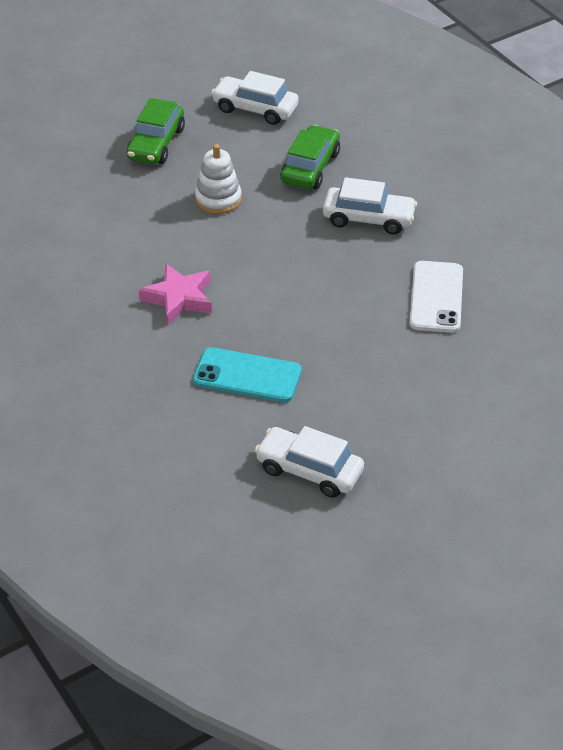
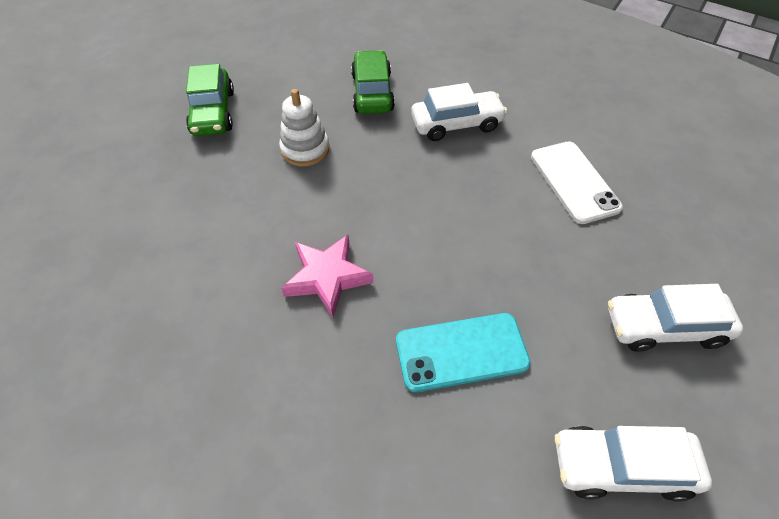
camera: 25 degrees left, 10 degrees up
white car [211,71,299,125] -> white car moved to [608,284,743,352]

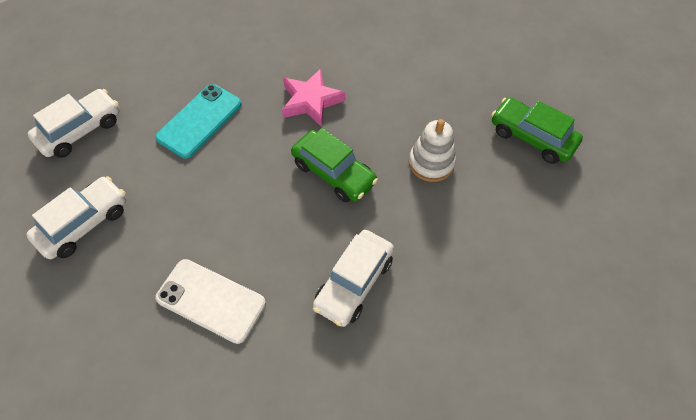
camera: 135 degrees right, 5 degrees up
green car [351,50,395,114] -> green car moved to [291,128,378,202]

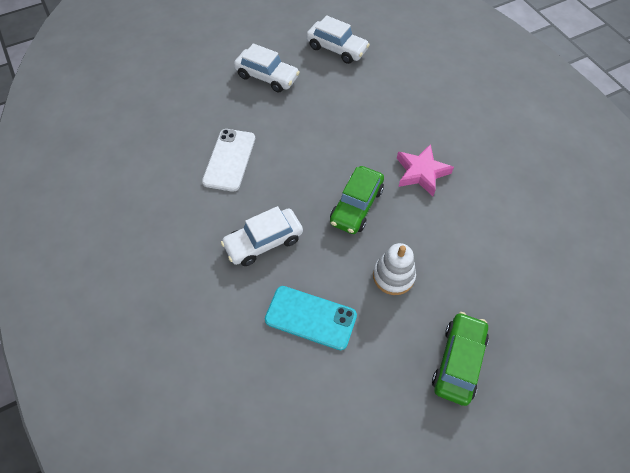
camera: 75 degrees right, 0 degrees up
turquoise phone [156,84,242,158] -> turquoise phone moved to [265,286,357,350]
white car [313,230,394,327] -> white car turned 45 degrees counterclockwise [221,206,303,266]

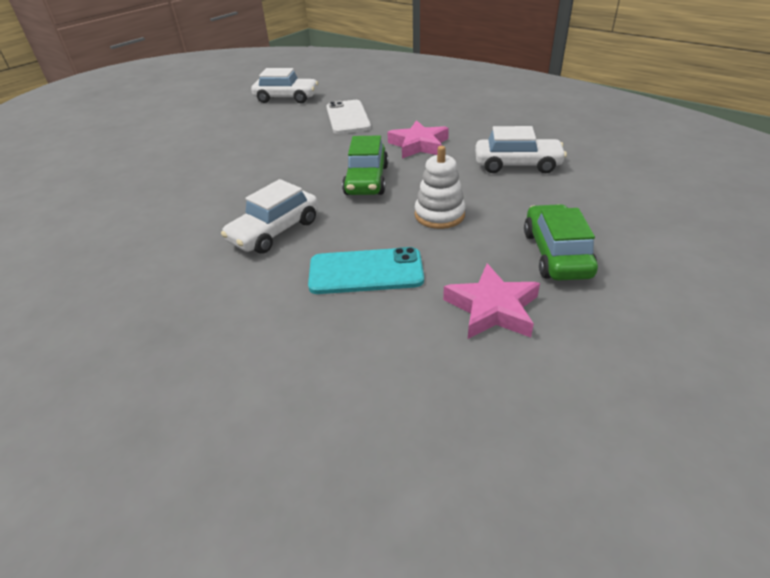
camera: 20 degrees left, 20 degrees down
white phone [202,129,255,192] -> white phone moved to [326,100,371,134]
white car [234,43,300,93] -> white car moved to [475,126,567,173]
none -> pink star [443,264,540,339]

